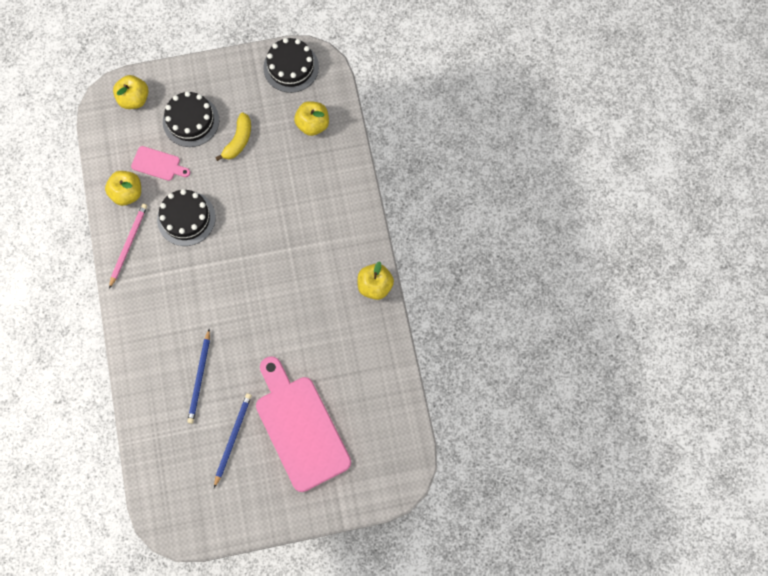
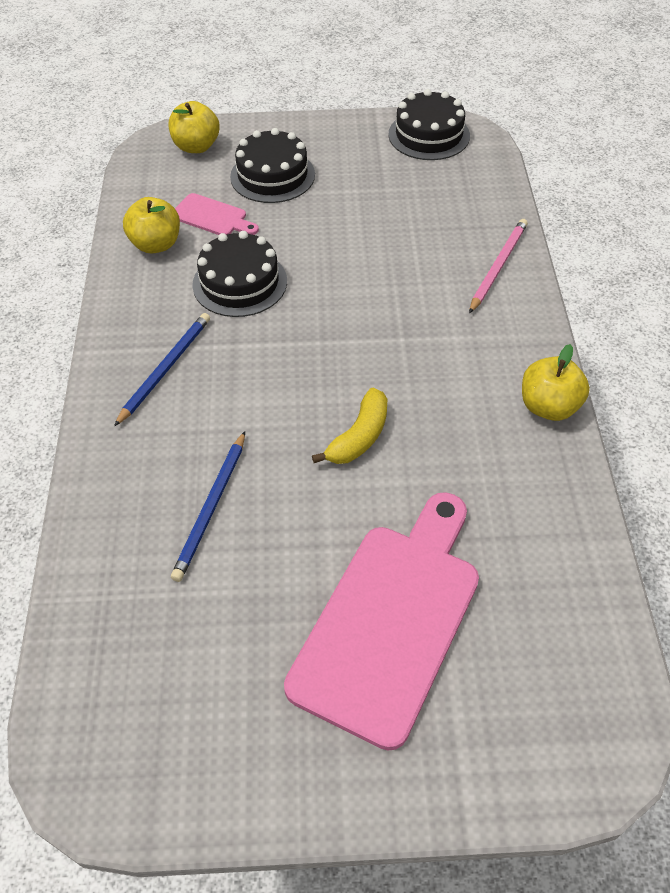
camera: 10 degrees right, 20 degrees down
pink pencil [109,204,147,289] -> pink pencil moved to [469,219,528,313]
blue pencil [214,393,252,488] -> blue pencil moved to [114,313,210,427]
yellow banana [215,112,251,161] -> yellow banana moved to [312,388,387,464]
pink cutting board [256,356,351,492] -> pink cutting board turned 45 degrees clockwise [284,492,479,751]
yellow apple [294,101,329,136] -> none

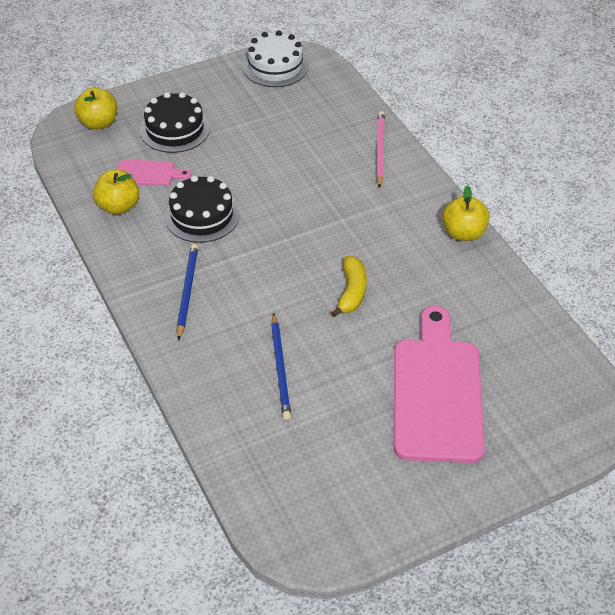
camera: 25 degrees left, 5 degrees down
black cake [388,89,470,160] -> white cake [242,30,308,87]

